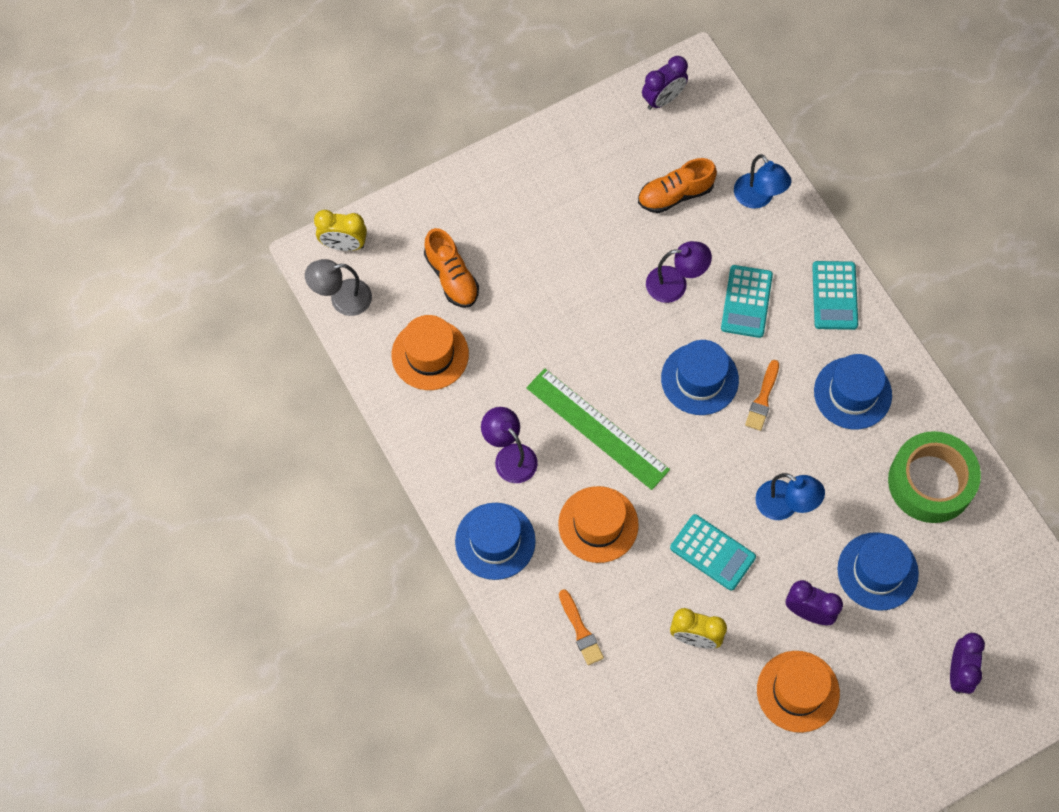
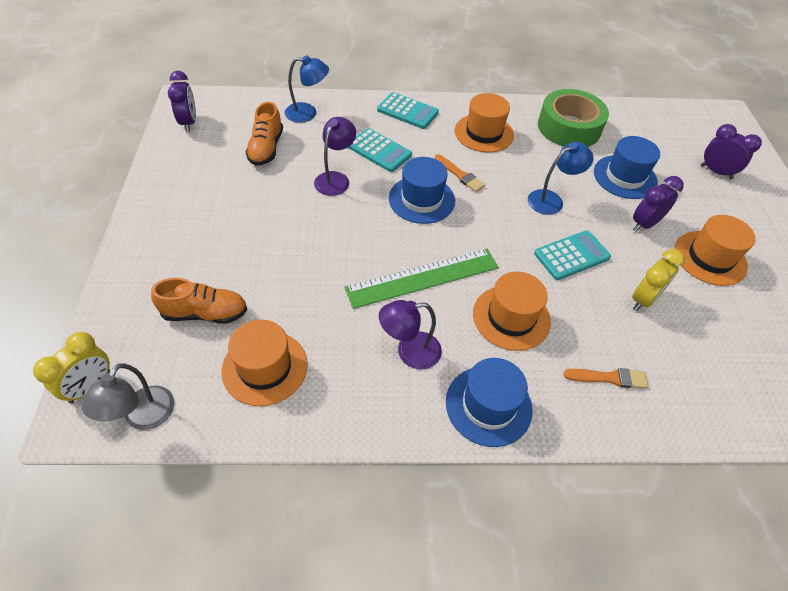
camera: 65 degrees left, 15 degrees down
blue hat [814,354,892,430] -> orange hat [455,93,514,153]

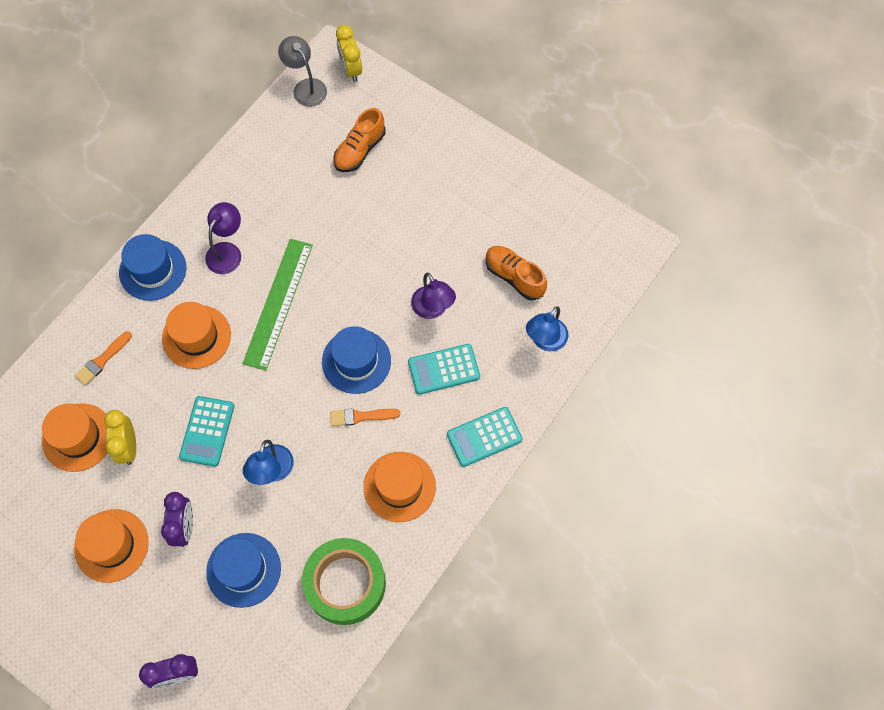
camera: 130 degrees right, 15 degrees up
purple clock [168,71,196,132] -> none
orange hat [221,320,308,406] -> orange hat moved to [42,403,107,472]

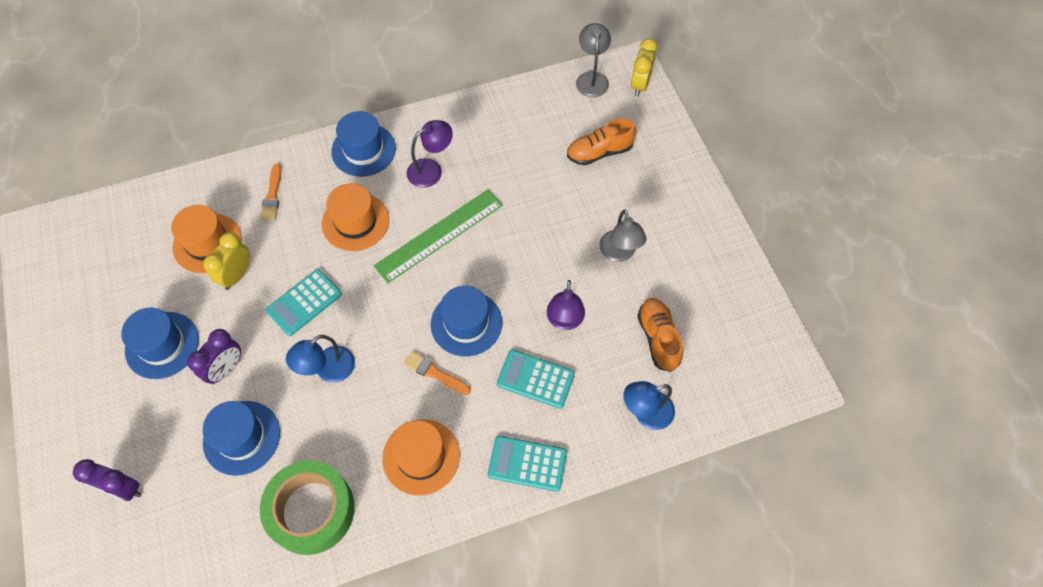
camera: 35 degrees right, 5 degrees down
orange hat [74,509,149,583] -> blue hat [121,308,199,379]
orange brush [75,331,132,386] -> orange brush turned 75 degrees counterclockwise [261,164,281,220]
none -> grey lamp [599,210,647,262]

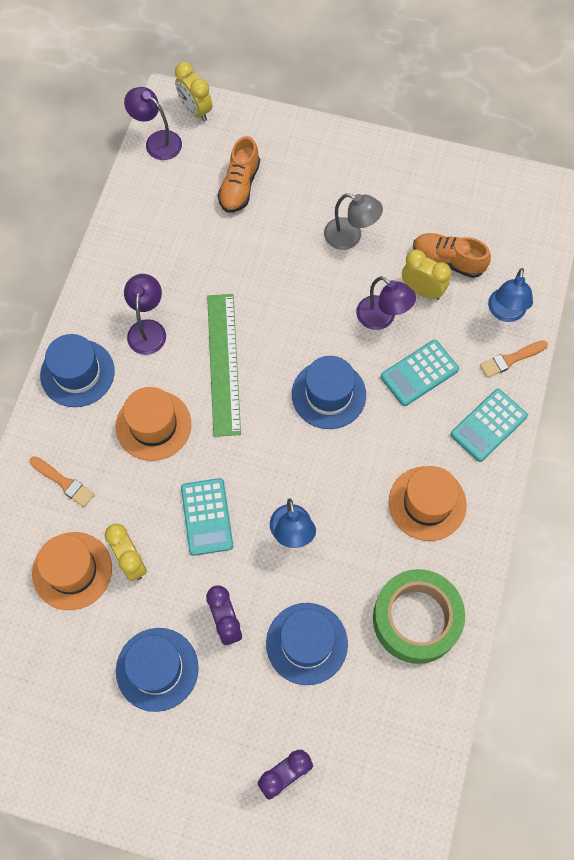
camera: 55 degrees left, 5 degrees up
orange brush [404,351,471,395] -> orange brush moved to [480,340,548,378]
grey lamp [576,23,611,97] -> purple lamp [124,87,182,160]
none -> yellow clock [402,249,451,300]

